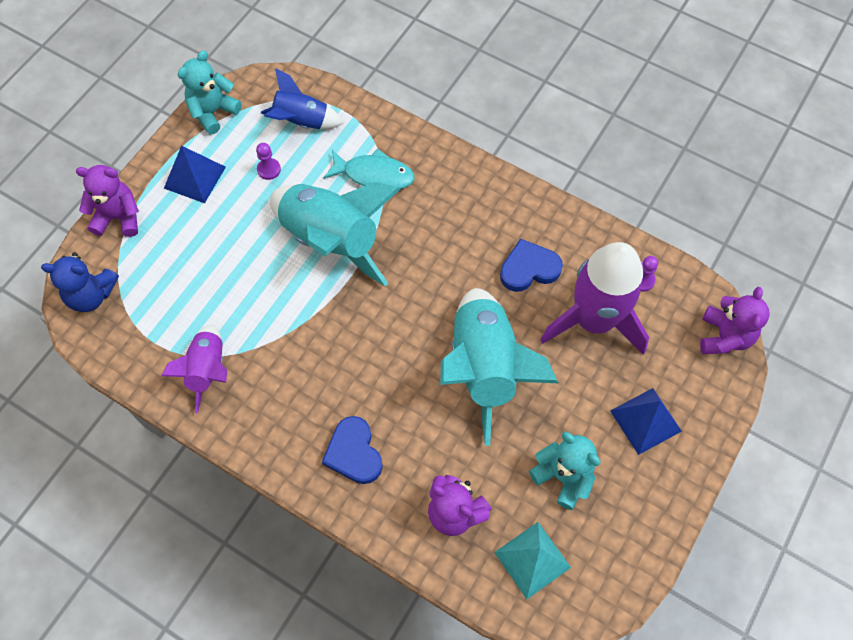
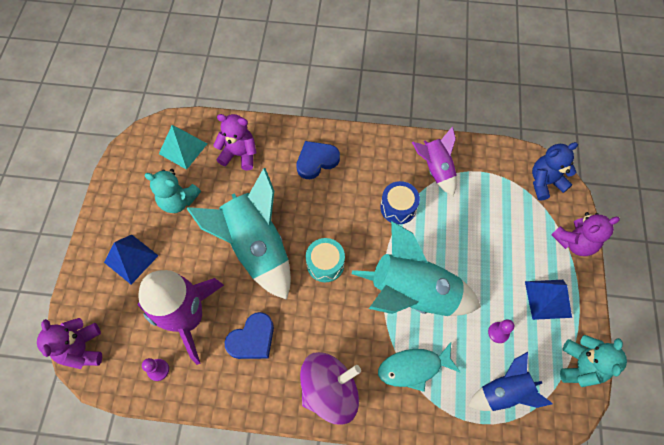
camera: 155 degrees right, 0 degrees up
blue heart [322,416,383,484] -> blue heart turned 75 degrees counterclockwise [296,141,340,179]
none -> purple spinning top [300,352,361,425]
none -> turquoise drum [306,238,345,282]
none -> blue drum [380,181,420,224]

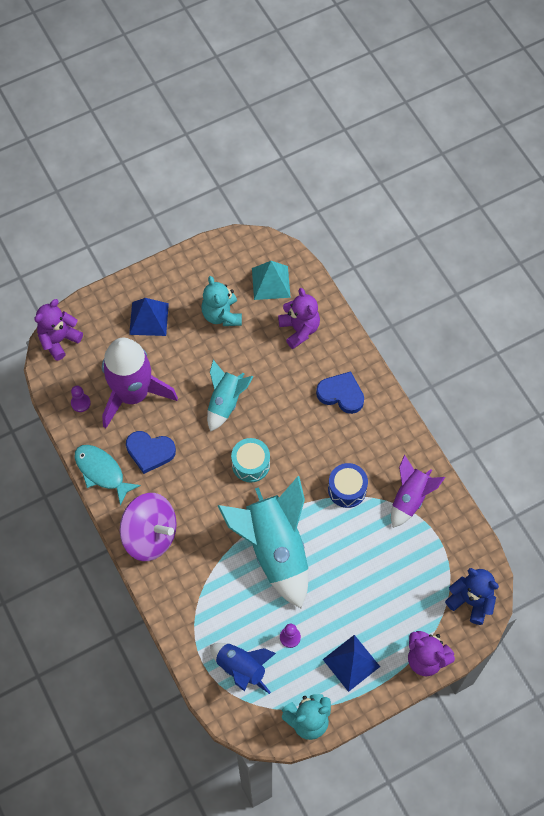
camera: 55 degrees right, 0 degrees up
turquoise rocket [186,168,291,300] -> turquoise rocket [207,360,254,432], size x0.57
turquoise fish [378,342,461,392] -> turquoise fish moved to [75,445,141,506]

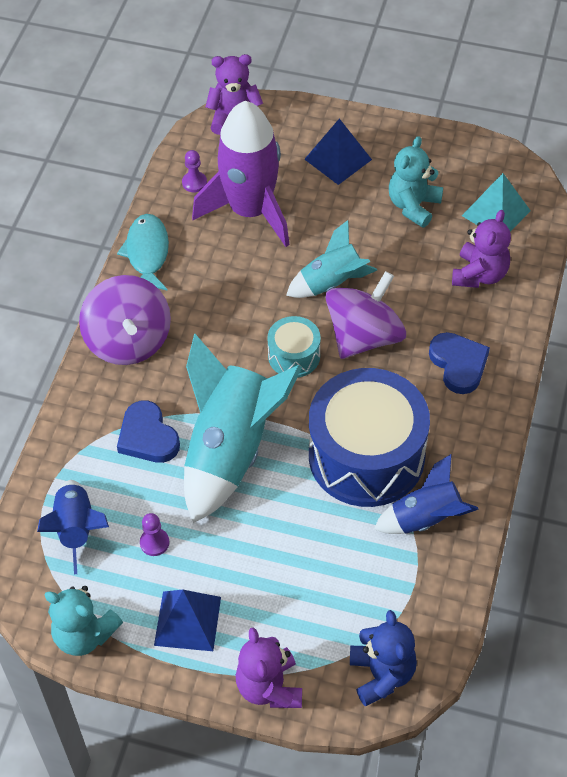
camera: 45 degrees right, 10 degrees down
blue heart [126,431,176,474] -> blue heart moved to [117,400,180,463]
blue drum [328,463,368,508] -> blue drum [309,368,430,507], size x2.13
purple rocket [391,455,445,528] -> blue rocket [374,454,479,534]
none -> purple spinning top [325,271,406,359]

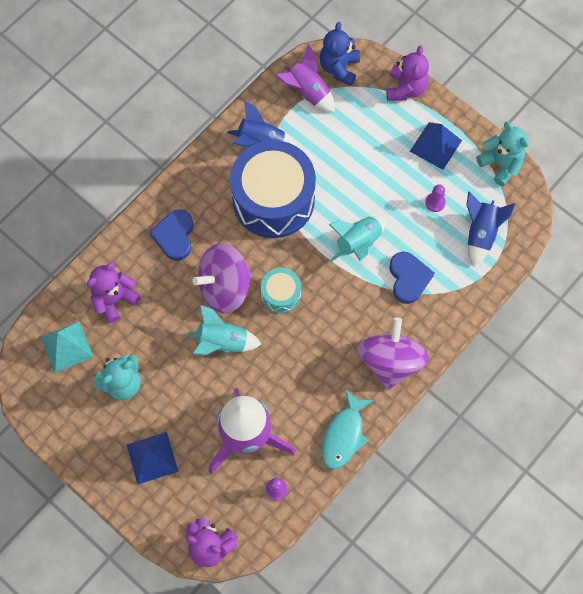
camera: 155 degrees left, 15 degrees up
turquoise rocket [184,334,302,523] -> turquoise rocket [328,216,386,263], size x0.57
none -> purple rocket [276,45,335,112]

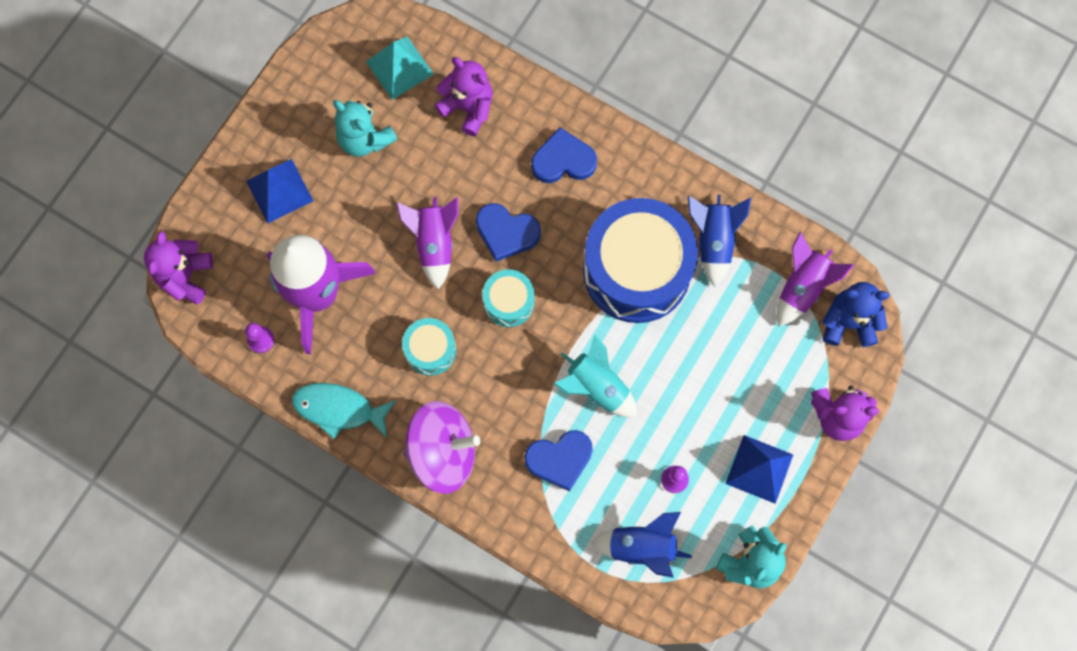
camera: 80 degrees right, 5 degrees up
turquoise rocket [185,305,261,355] -> purple rocket [396,197,458,290]
purple spinning top [192,243,252,313] -> blue heart [476,203,541,262]
none -> turquoise drum [402,318,456,376]

